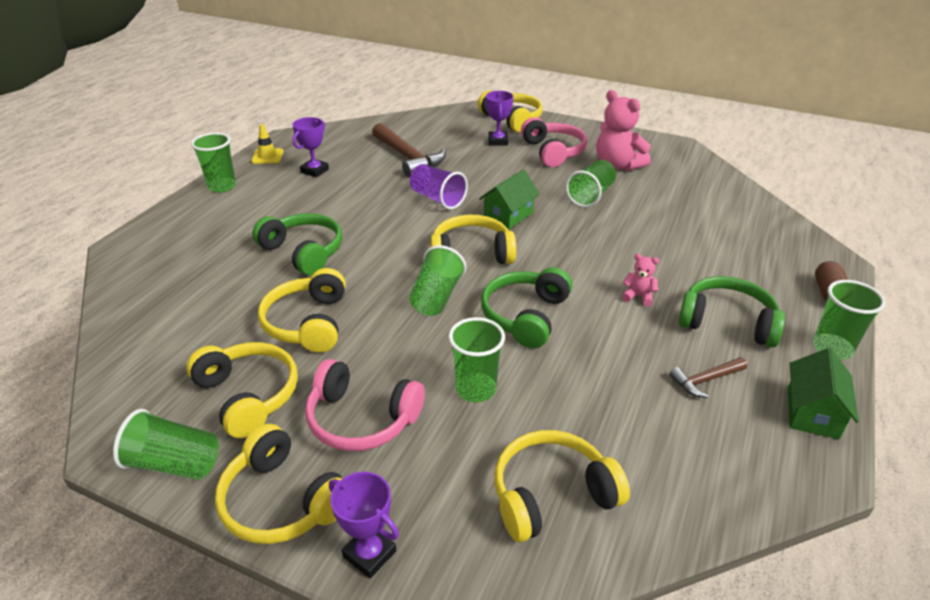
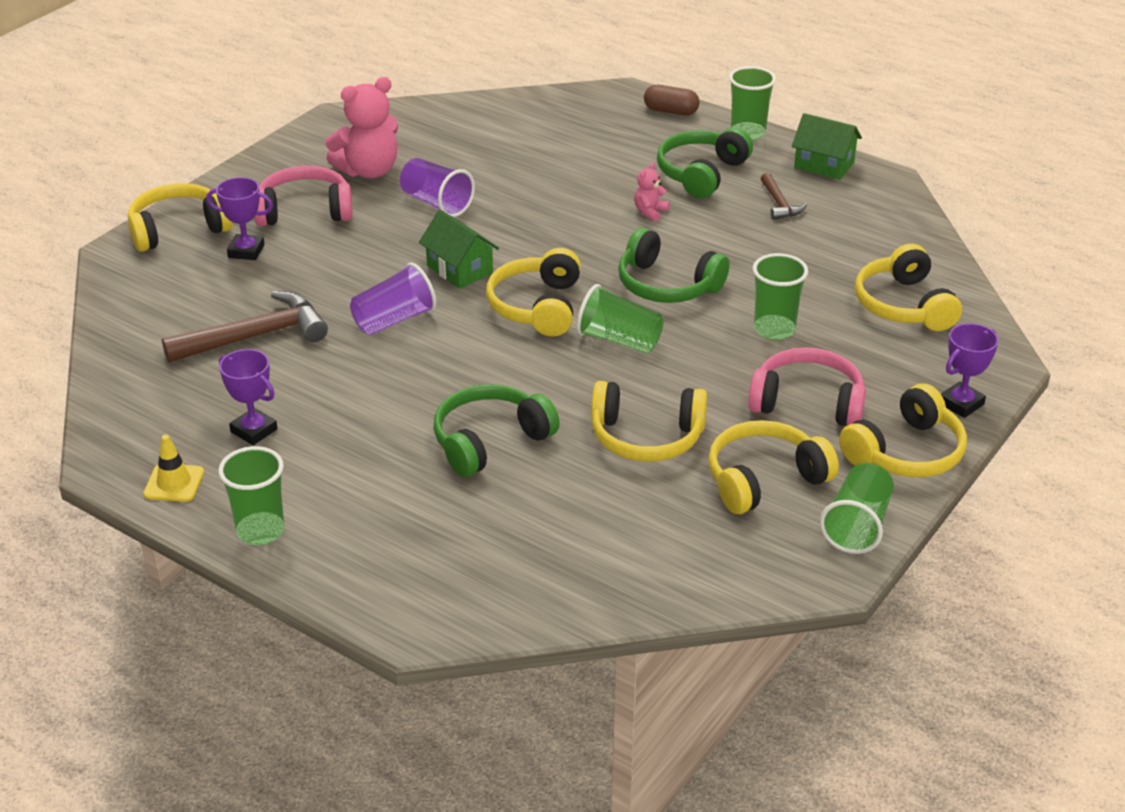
camera: 80 degrees left, 0 degrees up
pink headphones [305,359,425,451] -> pink headphones turned 105 degrees counterclockwise [748,347,866,426]
green cup [566,160,616,207] -> purple cup [400,158,475,217]

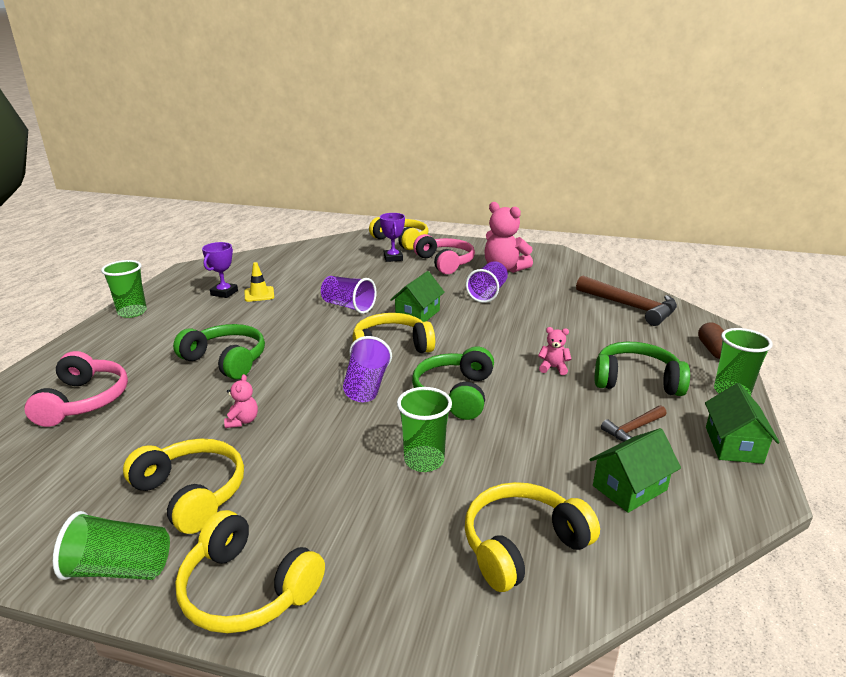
camera: 70 degrees right, 10 degrees down
yellow traffic cone [143,435,204,502] -> yellow traffic cone moved to [245,262,274,302]
brown hammer [162,291,328,363] -> brown hammer moved to [576,275,677,326]
green cup [576,284,664,353] -> purple cup [343,336,392,402]
yellow headphones [591,381,707,462] -> pink teddy bear [224,374,258,428]
pink headphones [748,347,866,426] -> pink headphones moved to [24,351,128,427]
purple trophy [941,323,999,418] -> none
none -> green house [589,428,681,513]

